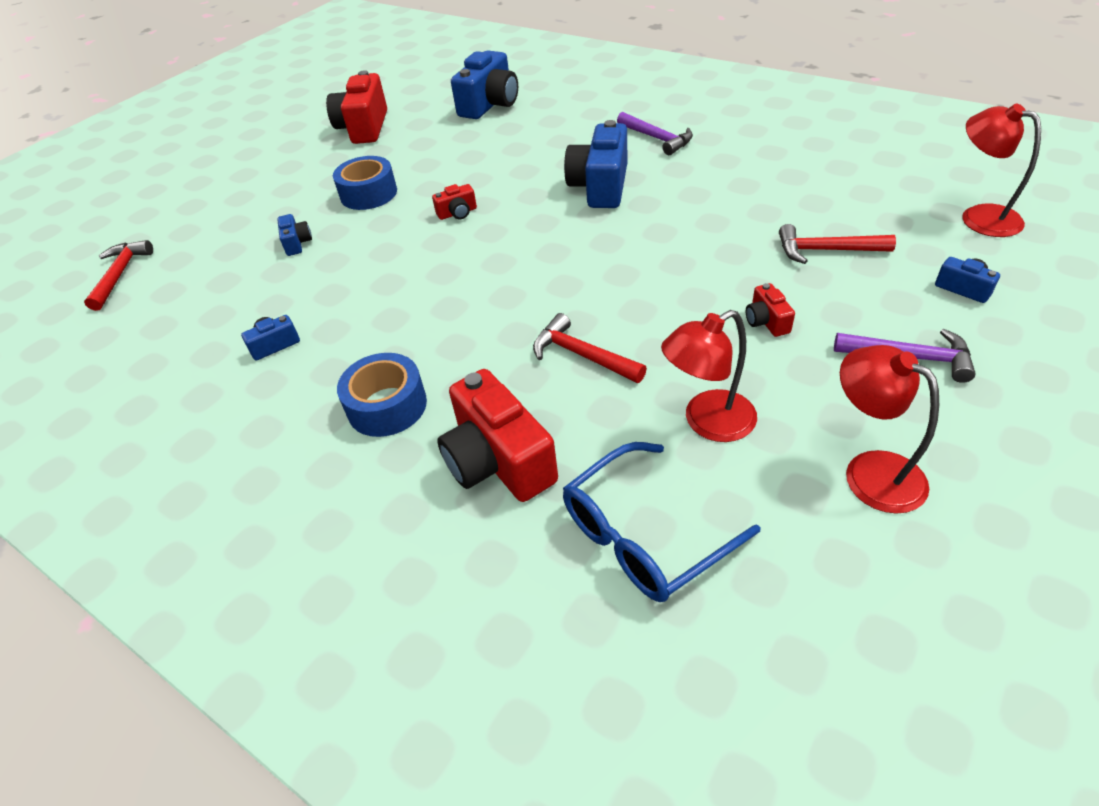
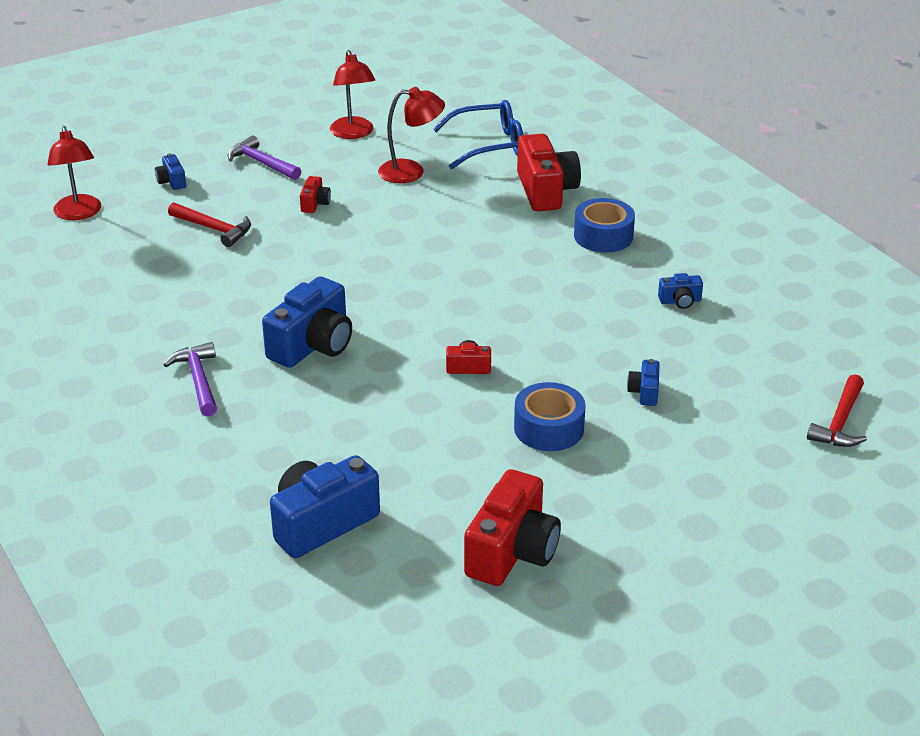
camera: 160 degrees left, 10 degrees down
red hammer [533,313,647,383] -> none

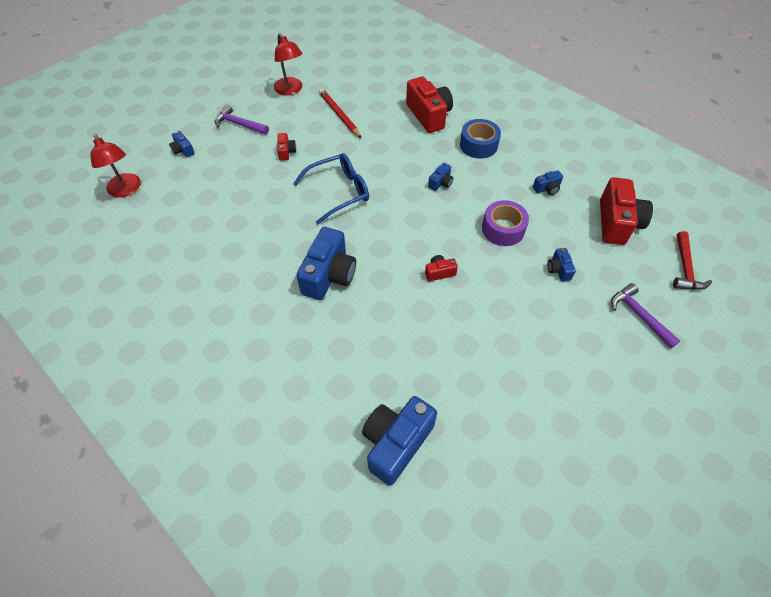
camera: 15 degrees left, 20 degrees up
purple hammer [164,342,217,416] -> purple hammer moved to [611,283,680,349]
red hammer [168,202,251,247] -> none
red lamp [378,87,445,183] -> red pencil [319,88,361,138]
blue glasses [433,100,523,169] -> blue glasses moved to [293,153,369,224]
red camera [464,469,561,586] -> red camera moved to [600,177,653,245]
blue tape [514,382,586,451] -> none
none -> blue camera [428,163,453,191]
none -> purple tape [482,200,529,246]

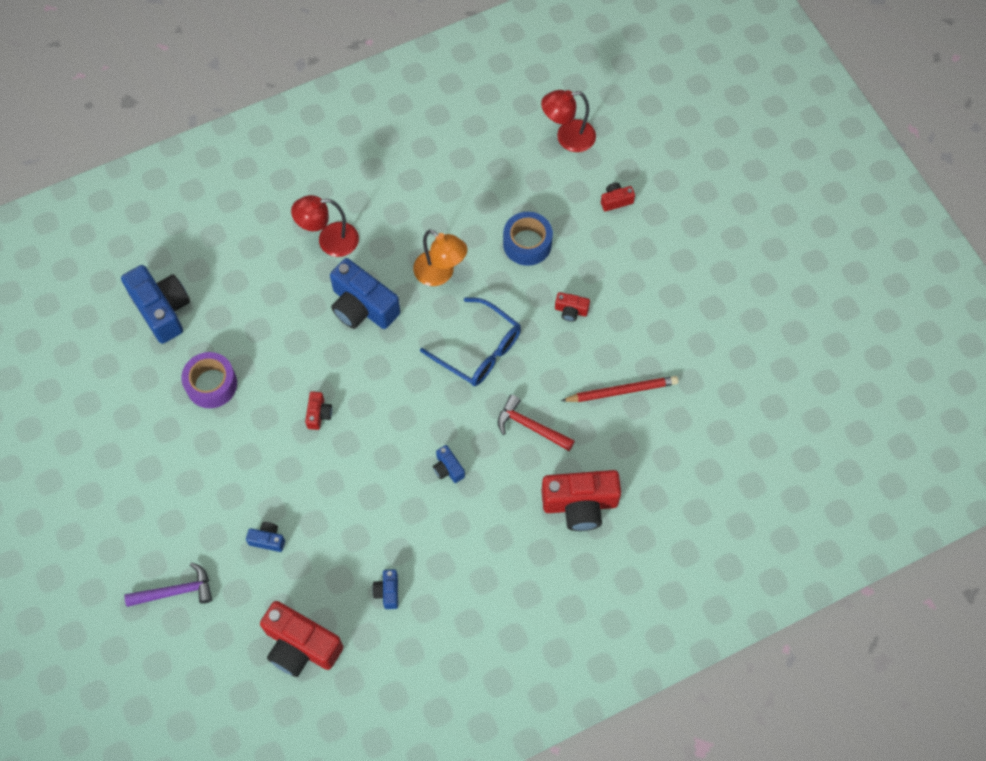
camera: 110 degrees right, 10 degrees up
blue camera [169,131,195,157] -> red camera [601,182,635,211]
purple hammer [215,105,269,135] -> none
red lamp [274,33,302,95] -> red lamp moved to [291,195,359,257]
blue glasses [293,153,369,224] -> blue glasses turned 45 degrees counterclockwise [420,297,521,386]
blue tape [460,119,501,159] -> blue tape moved to [503,212,553,266]
purple tape [482,200,529,246] -> purple tape moved to [181,352,237,408]
red hammer [673,231,712,290] -> red hammer moved to [498,395,575,451]
none -> orange lamp [413,229,467,286]

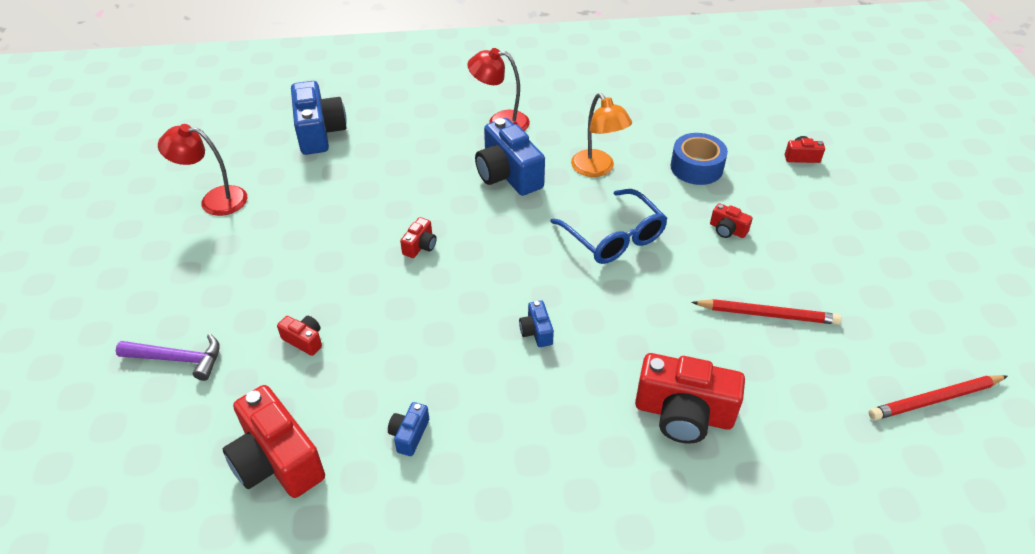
camera: 20 degrees right, 20 degrees down
purple tape [181,352,237,408] -> none
blue camera [246,522,285,552] -> red camera [277,316,322,356]
red hammer [498,395,575,451] -> none
red lamp [541,90,596,152] -> red lamp moved to [158,124,247,216]
none -> red pencil [869,375,1008,420]

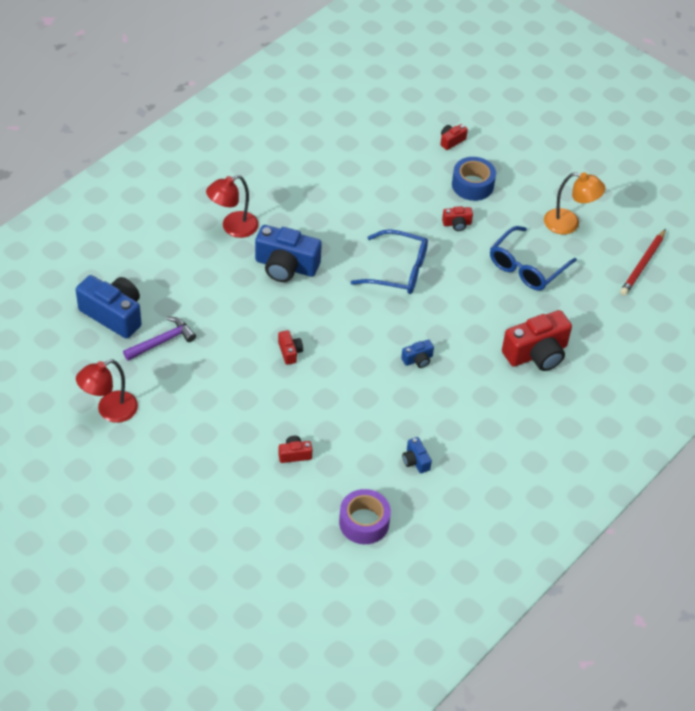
camera: 45 degrees left, 5 degrees up
purple hammer [116,334,220,381] -> purple hammer moved to [123,317,196,361]
red camera [223,385,325,498] -> purple tape [339,489,391,544]
blue camera [519,300,554,347] -> blue camera turned 60 degrees counterclockwise [401,339,434,368]
orange lamp [571,93,632,177] -> orange lamp moved to [544,172,606,234]
blue tape [671,133,728,185] -> blue tape moved to [452,157,496,201]
red pencil [691,299,842,325] -> blue glasses [490,226,577,291]

